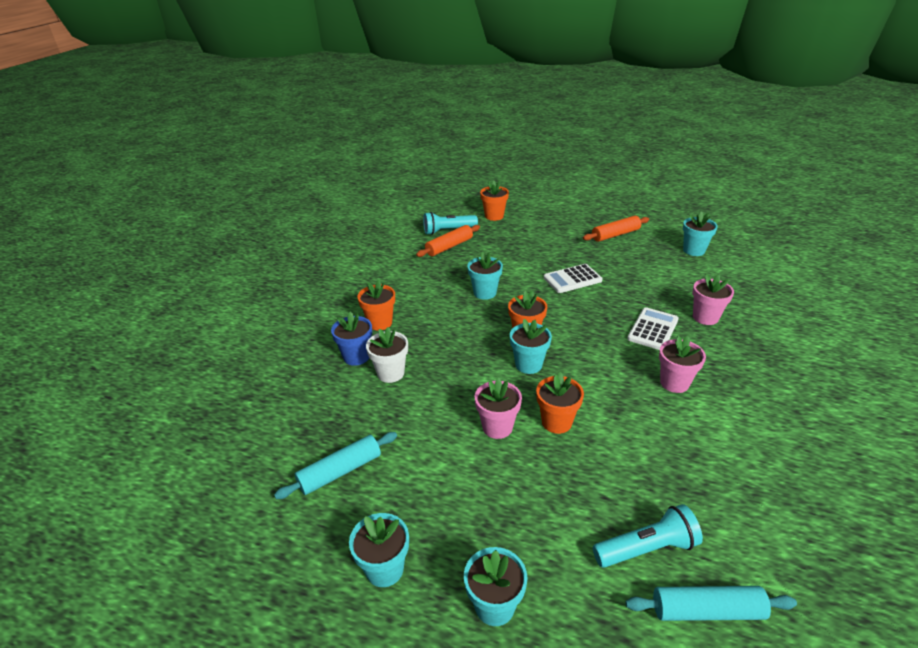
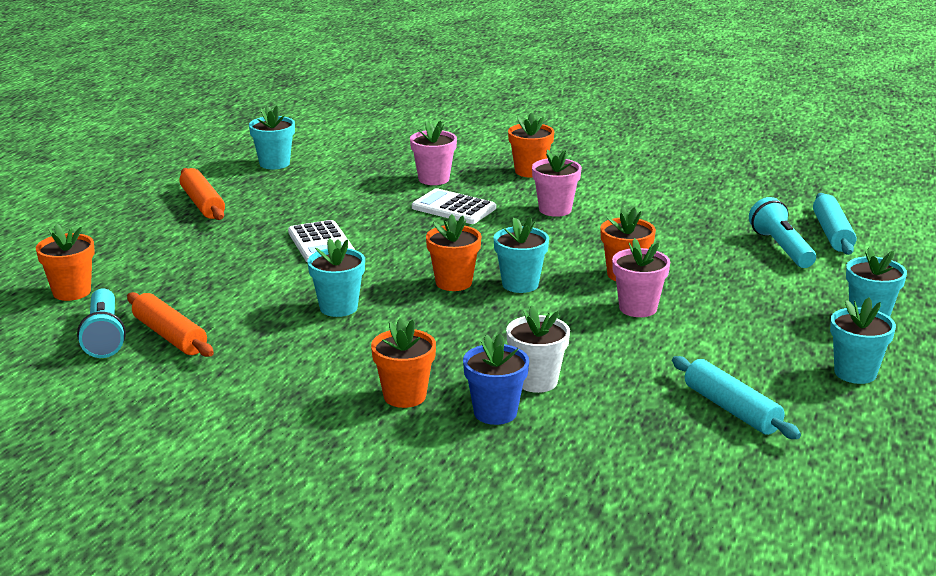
camera: 90 degrees left, 10 degrees down
none -> orange flower pot [508,112,554,178]

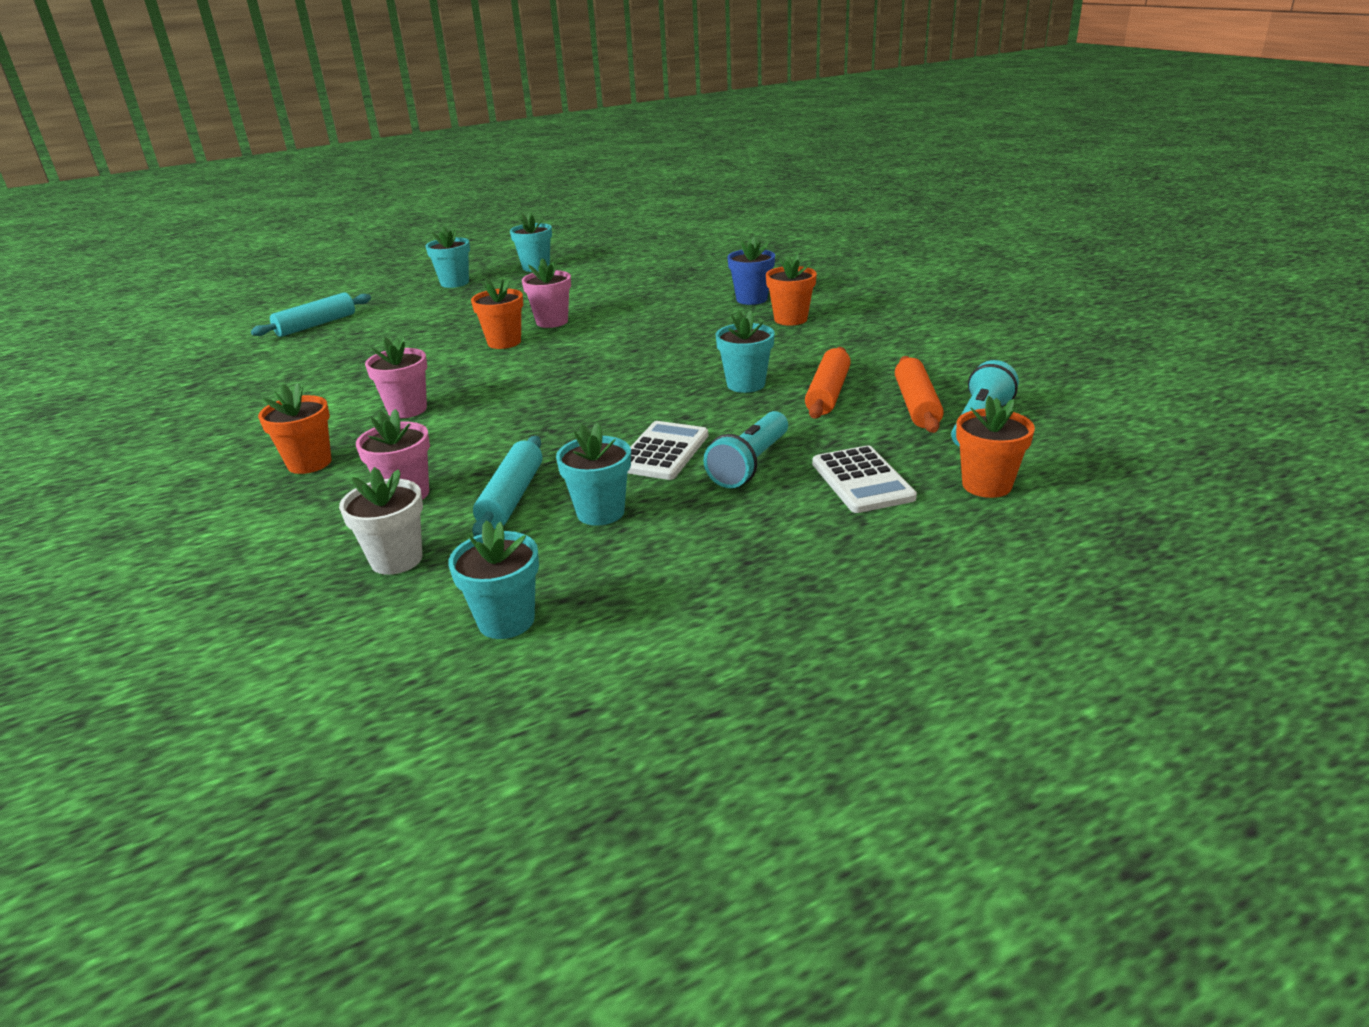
camera: 135 degrees left, 5 degrees up
orange rolling pin [179,168,225,220] -> orange rolling pin moved to [805,347,851,419]
white calculator [412,188,496,224] -> white calculator moved to [812,446,917,513]
orange flower pot [426,214,481,291] -> none
turquoise flower pot [493,217,549,293] -> turquoise flower pot moved to [556,423,631,526]
white flower pot [506,305,570,393] -> white flower pot moved to [339,467,423,575]
turquoise rolling pin [672,356,801,439] -> turquoise rolling pin moved to [472,436,542,537]
turquoise flashlight [749,197,816,268] -> turquoise flashlight moved to [703,411,788,488]

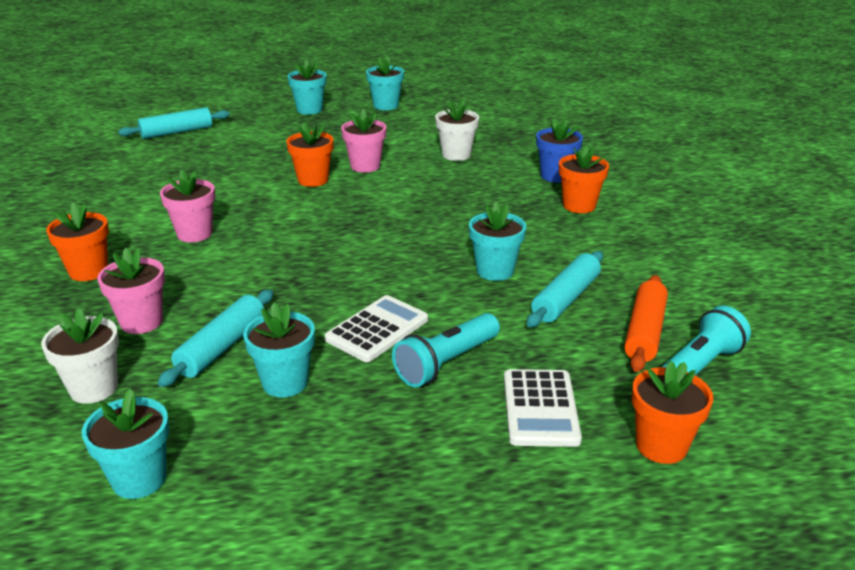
camera: 15 degrees right, 0 degrees up
orange rolling pin [805,347,851,419] -> turquoise rolling pin [527,251,603,327]
none -> white flower pot [435,100,479,161]

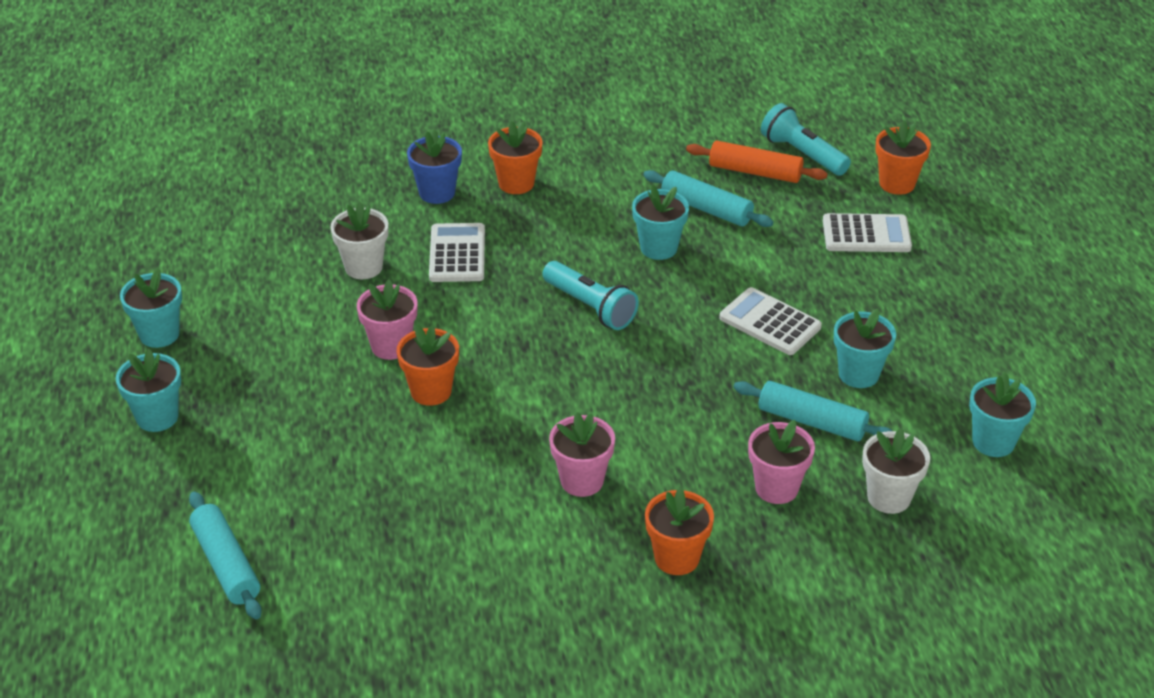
camera: 90 degrees left, 10 degrees up
turquoise flashlight [392,313,500,387] -> turquoise flashlight moved to [543,261,639,330]
none -> white calculator [429,223,485,282]

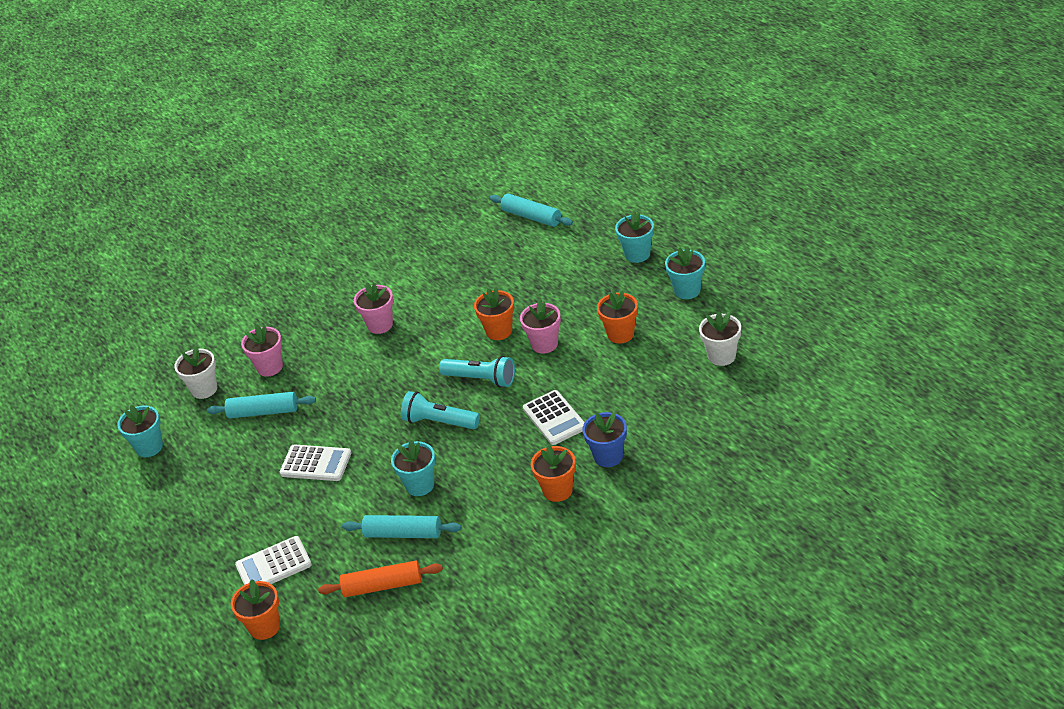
camera: 160 degrees right, 0 degrees up
white flower pot [330,202,388,279] -> white flower pot moved to [699,311,741,366]
orange flower pot [645,488,714,575] -> orange flower pot moved to [597,290,638,344]
turquoise flashlight [761,103,851,176] -> turquoise flashlight moved to [439,356,515,388]
turquoise flower pot [834,309,896,388] -> none

